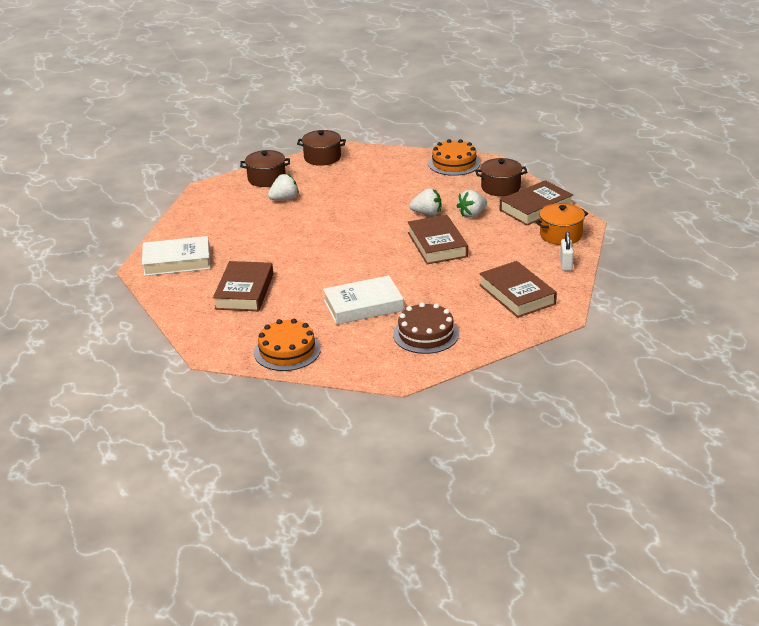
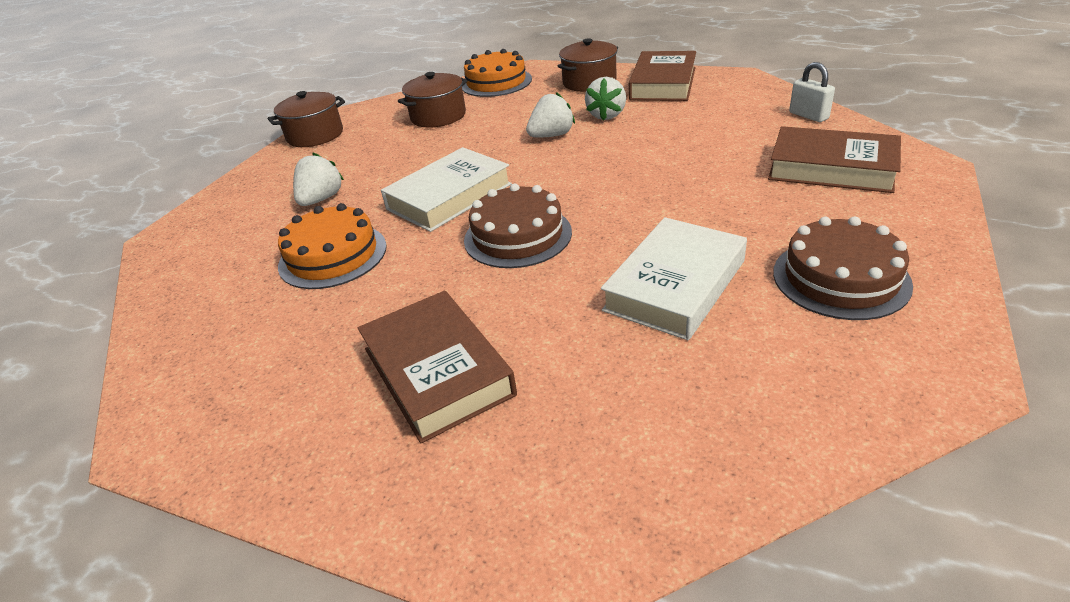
camera: 35 degrees left, 5 degrees up
white book [142,236,211,276] -> white book moved to [381,147,512,232]
brown pot [240,150,290,187] -> brown pot moved to [398,72,467,128]
orange cake [254,319,321,371] -> orange cake moved to [278,203,387,289]
brown book [408,215,468,264] -> none
orange pot [536,203,588,245] -> none
none -> brown cake [464,183,572,268]

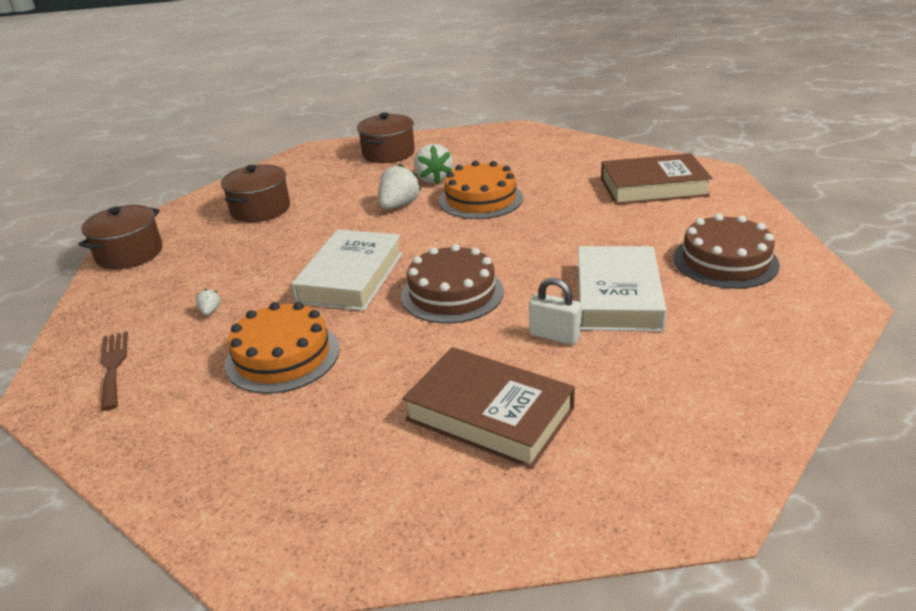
camera: 30 degrees left, 5 degrees down
white strawberry [293,153,344,206] -> white strawberry [196,289,221,316], size x0.47
orange cake [462,49,532,97] -> orange cake moved to [439,161,523,219]
brown book [629,51,696,101] -> none
white padlock [789,62,835,122] -> white padlock moved to [529,278,582,345]
none -> brown fork [100,331,128,411]

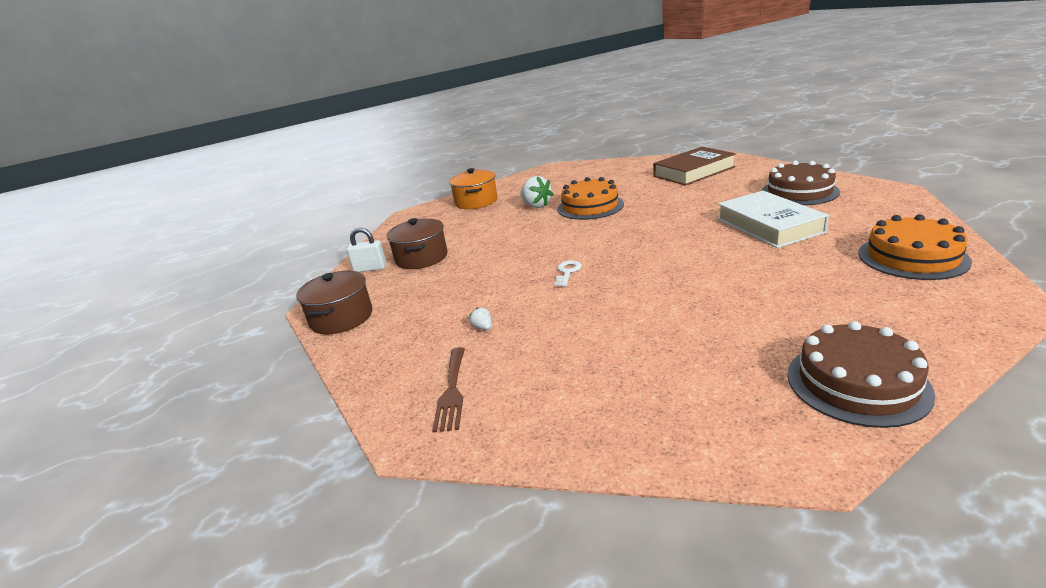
camera: 25 degrees left, 5 degrees down
brown fork [100,331,128,411] -> brown fork turned 135 degrees counterclockwise [432,347,465,433]
orange cake [225,302,340,394] -> orange cake moved to [858,214,972,280]
white book [292,229,403,311] -> white key [555,260,582,287]
brown pot [357,113,415,163] -> orange pot [449,168,497,209]
white strawberry [379,164,421,209] -> none
brown cake [401,244,504,324] -> brown cake moved to [788,321,935,428]
brown book [402,347,575,469] -> none
white padlock [529,278,582,345] -> white padlock moved to [347,227,387,272]

